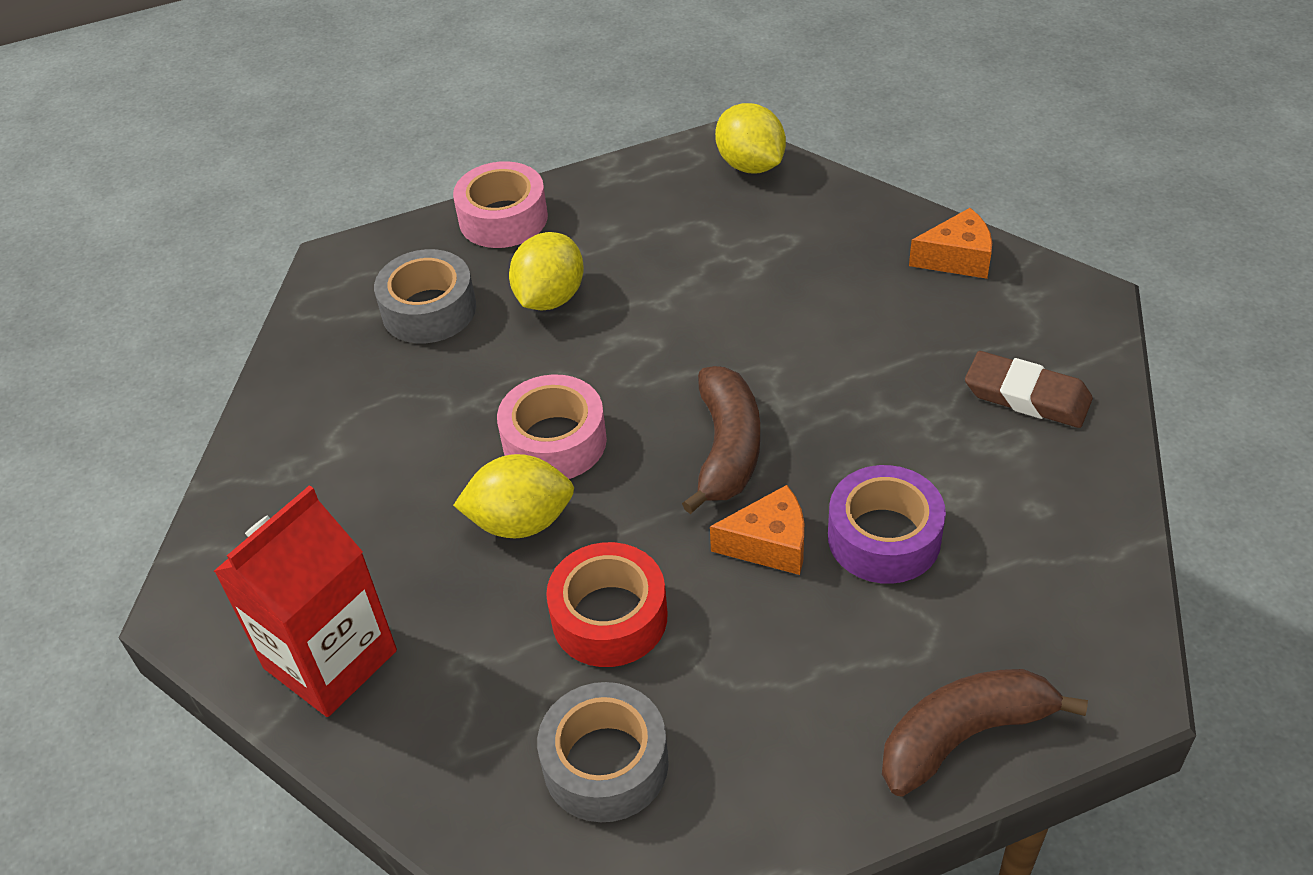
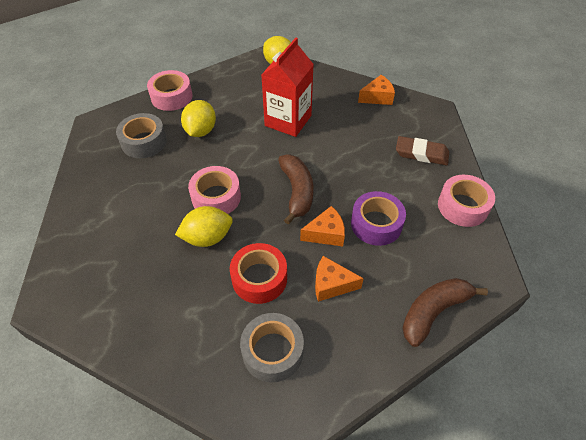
camera: 15 degrees left, 5 degrees up
red carton [214,485,397,717] -> red carton moved to [261,38,314,137]
none -> orange cheese [315,256,364,302]
none -> pink tape [438,175,495,227]

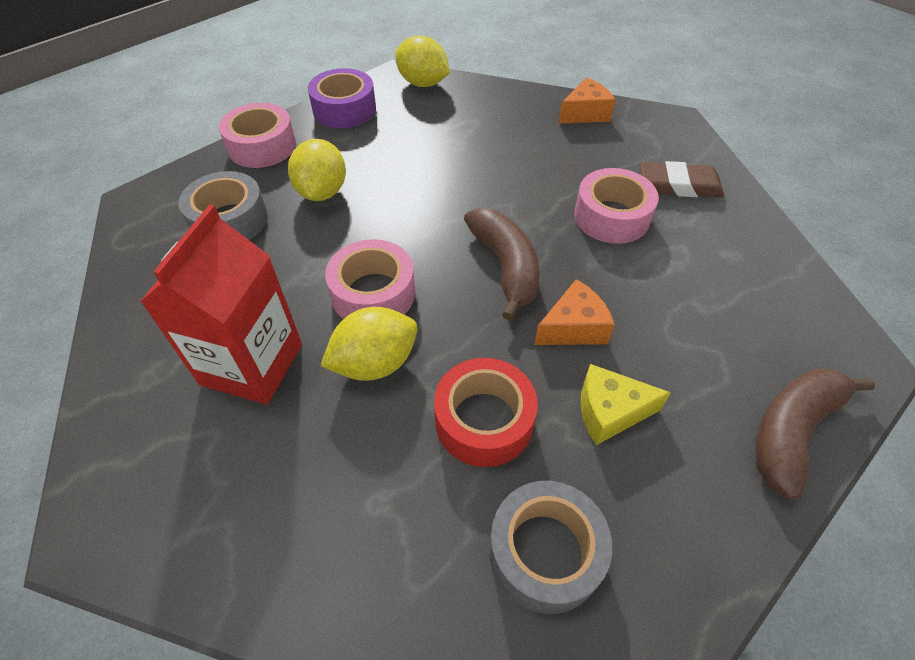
camera: 10 degrees left, 0 degrees up
red carton [261,38,314,137] -> red carton moved to [140,204,302,405]
orange cheese [315,256,364,302] -> yellow cheese [581,364,671,445]
purple tape [351,191,406,246] -> purple tape moved to [308,68,376,128]
pink tape [438,175,495,227] -> pink tape moved to [574,168,659,244]

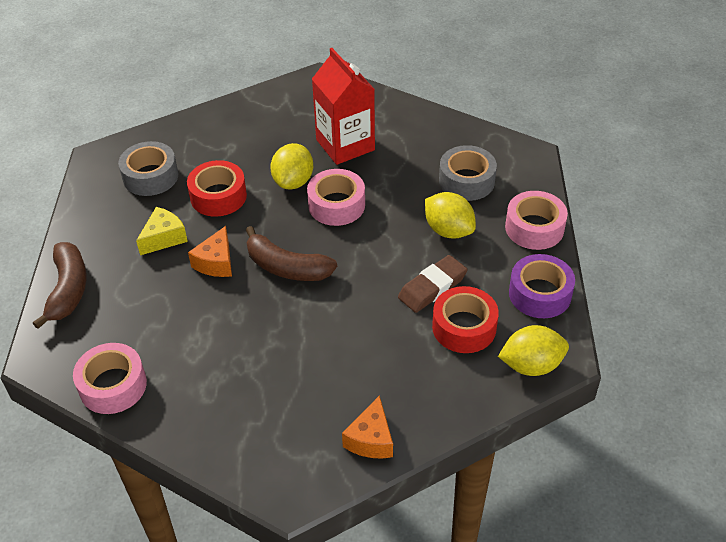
camera: 135 degrees right, 5 degrees down
pink tape [574,168,659,244] -> pink tape moved to [73,343,147,414]
brown eraser [640,161,724,198] -> brown eraser moved to [398,255,468,313]
none -> red tape [432,286,499,353]

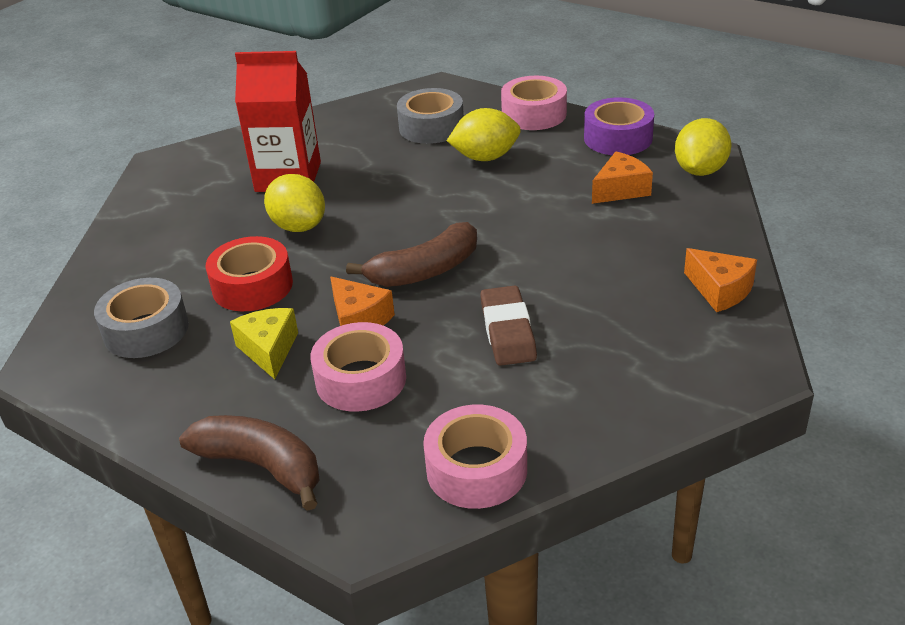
camera: 55 degrees left, 10 degrees down
pink tape [307,169,365,226] -> pink tape moved to [310,322,406,412]
brown eraser [398,255,468,313] -> brown eraser moved to [480,286,537,366]
red tape [432,286,499,353] -> orange cheese [592,151,653,204]

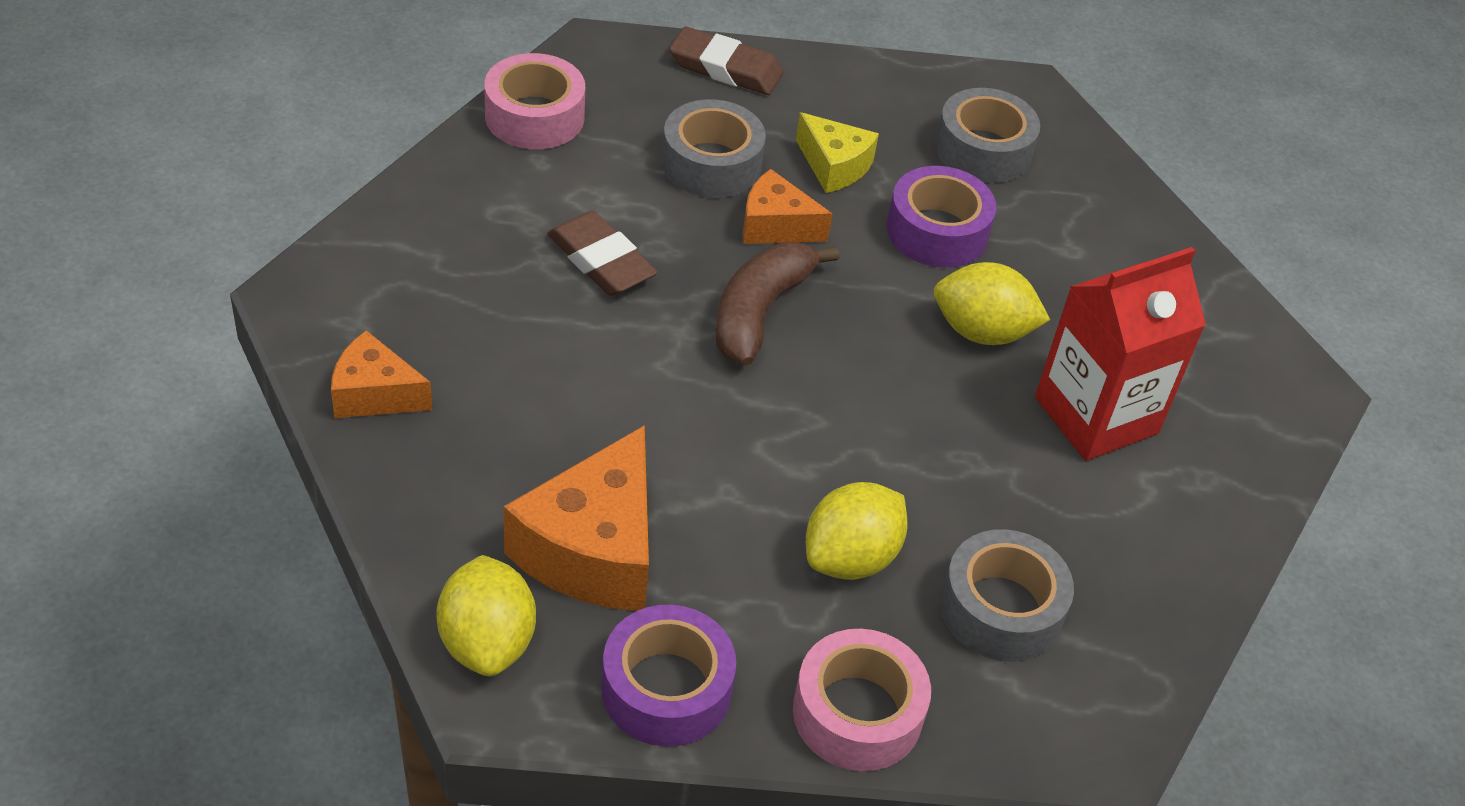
camera: 140 degrees right, 10 degrees up
brown banana [179,415,320,511] -> brown eraser [669,27,783,95]
red tape [206,236,293,311] -> purple tape [887,166,996,268]
pink tape [310,322,406,412] -> grey tape [662,99,766,198]
orange cheese [592,151,653,204] -> orange cheese [504,425,649,611], size x1.71

